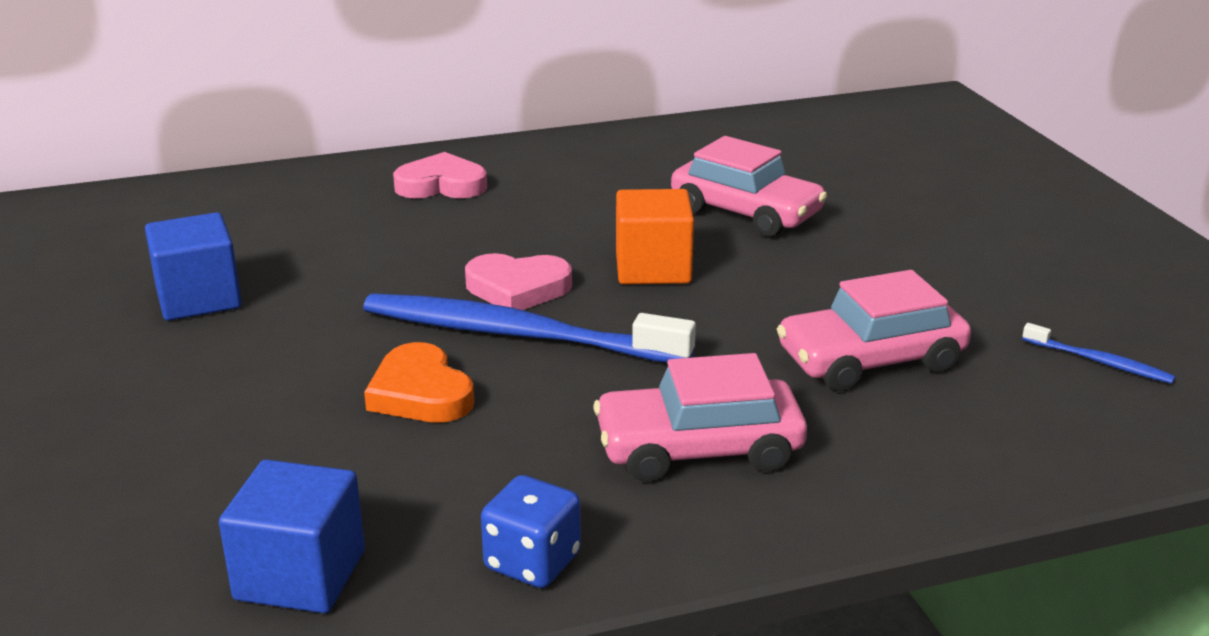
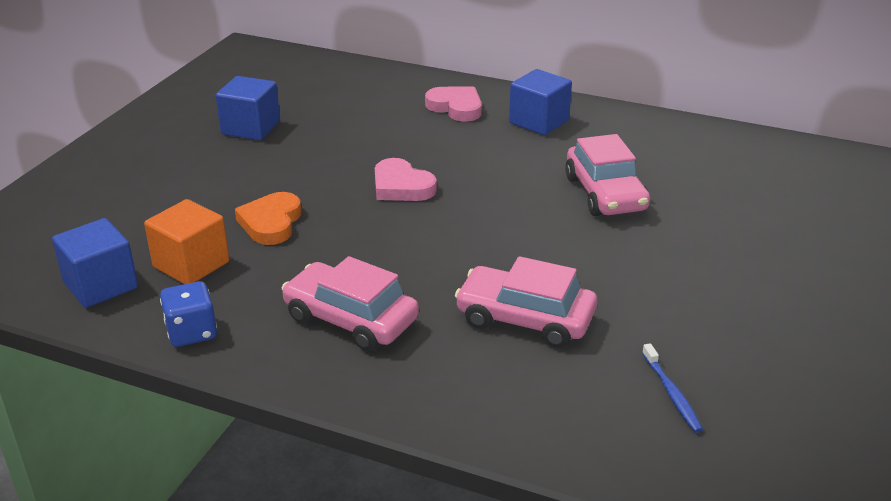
camera: 40 degrees right, 5 degrees up
blue toothbrush [363,294,696,363] -> none
orange cube [616,189,694,284] -> orange cube moved to [144,199,229,284]
none -> blue cube [509,69,572,135]

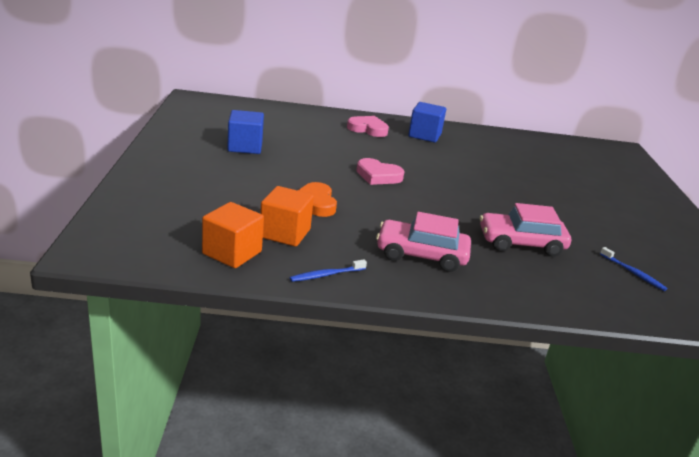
camera: 25 degrees left, 5 degrees down
blue cube [52,218,138,308] -> orange cube [202,202,264,268]
blue dice [160,281,217,347] -> blue toothbrush [290,259,367,282]
pink car [565,134,650,216] -> none

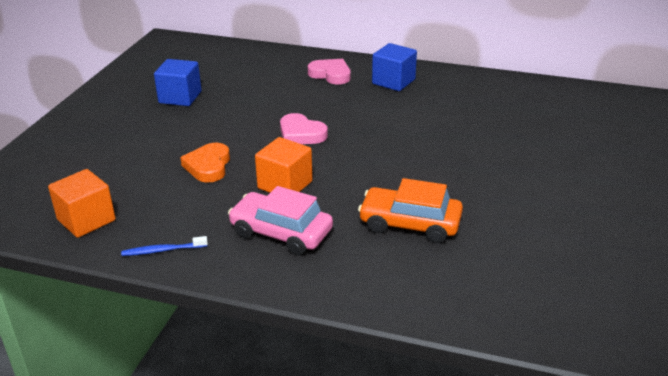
camera: 20 degrees right, 5 degrees up
orange cube [260,186,314,247] -> orange cube moved to [255,137,313,193]
pink car [480,203,571,257] -> orange car [358,178,463,243]
blue toothbrush [600,247,667,291] -> none

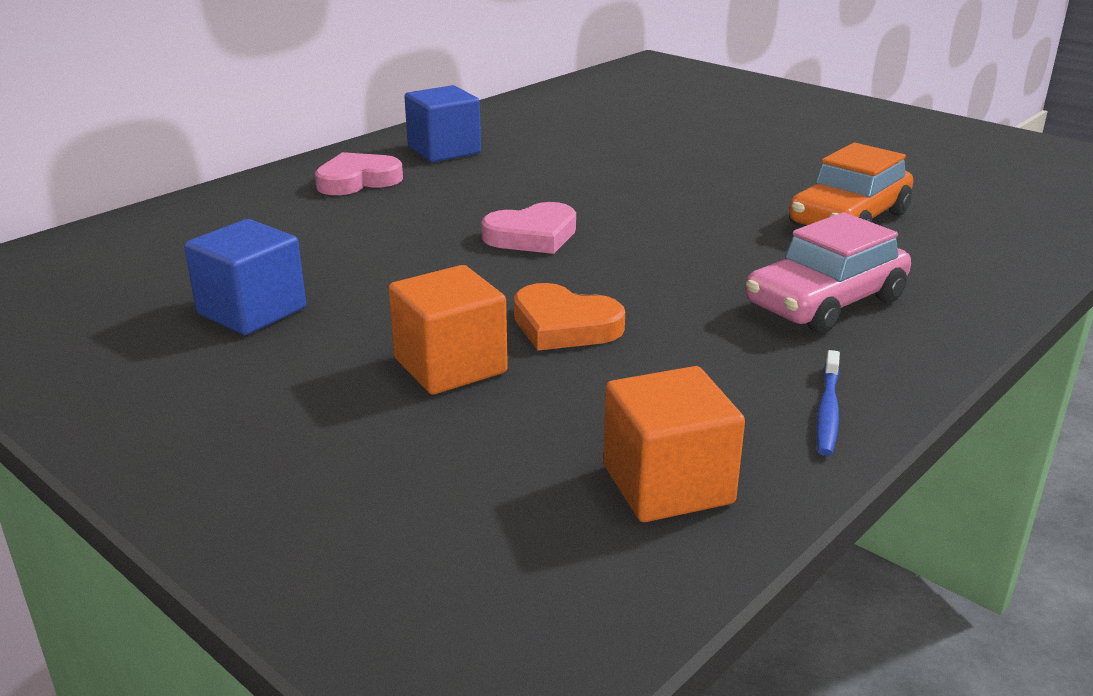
camera: 65 degrees left, 5 degrees down
orange cube [255,137,313,193] -> orange cube moved to [389,265,508,394]

